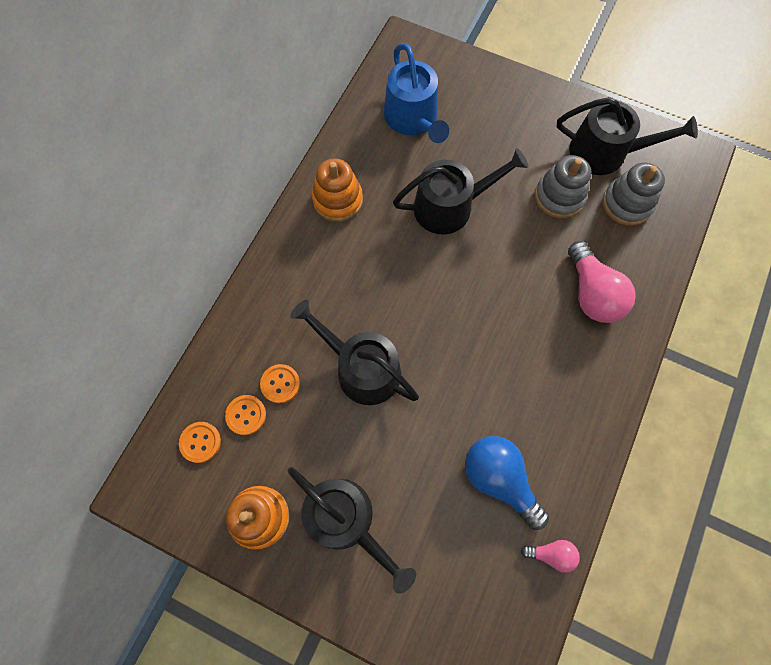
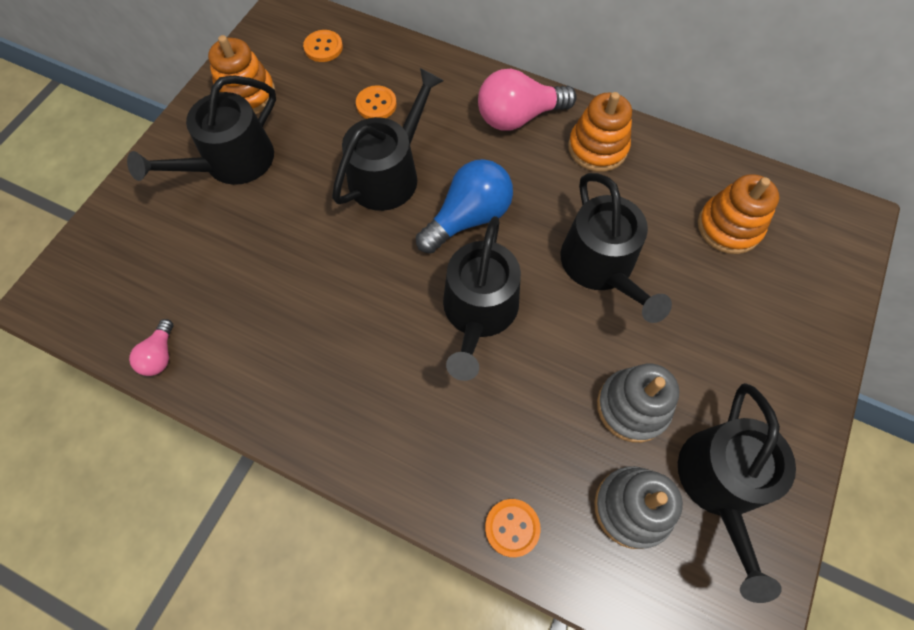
camera: 90 degrees right, 5 degrees down
orange button [225,395,266,435] -> orange button moved to [485,499,540,557]
blue watering can [384,43,449,143] -> orange stacking toy [698,174,780,254]
blue light bulb [465,436,549,530] -> blue light bulb moved to [416,159,513,253]
pink light bulb [568,241,636,323] -> pink light bulb moved to [478,69,577,131]
none -> black watering can [443,216,521,381]

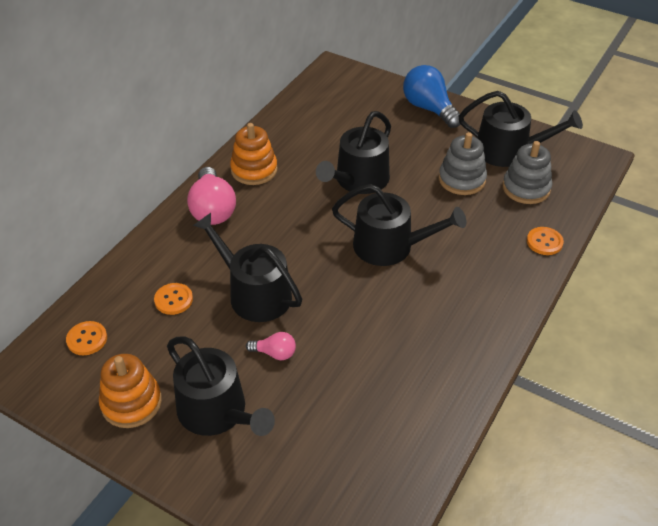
camera: 85 degrees left, 20 degrees down
pink light bulb [129,319,174,376] -> pink light bulb moved to [246,332,296,360]
blue light bulb [416,159,513,253] -> blue light bulb moved to [403,65,460,128]
black watering can [561,173,672,323] -> black watering can turned 135 degrees clockwise [316,111,391,194]
orange stacking toy [698,174,780,254] -> none

